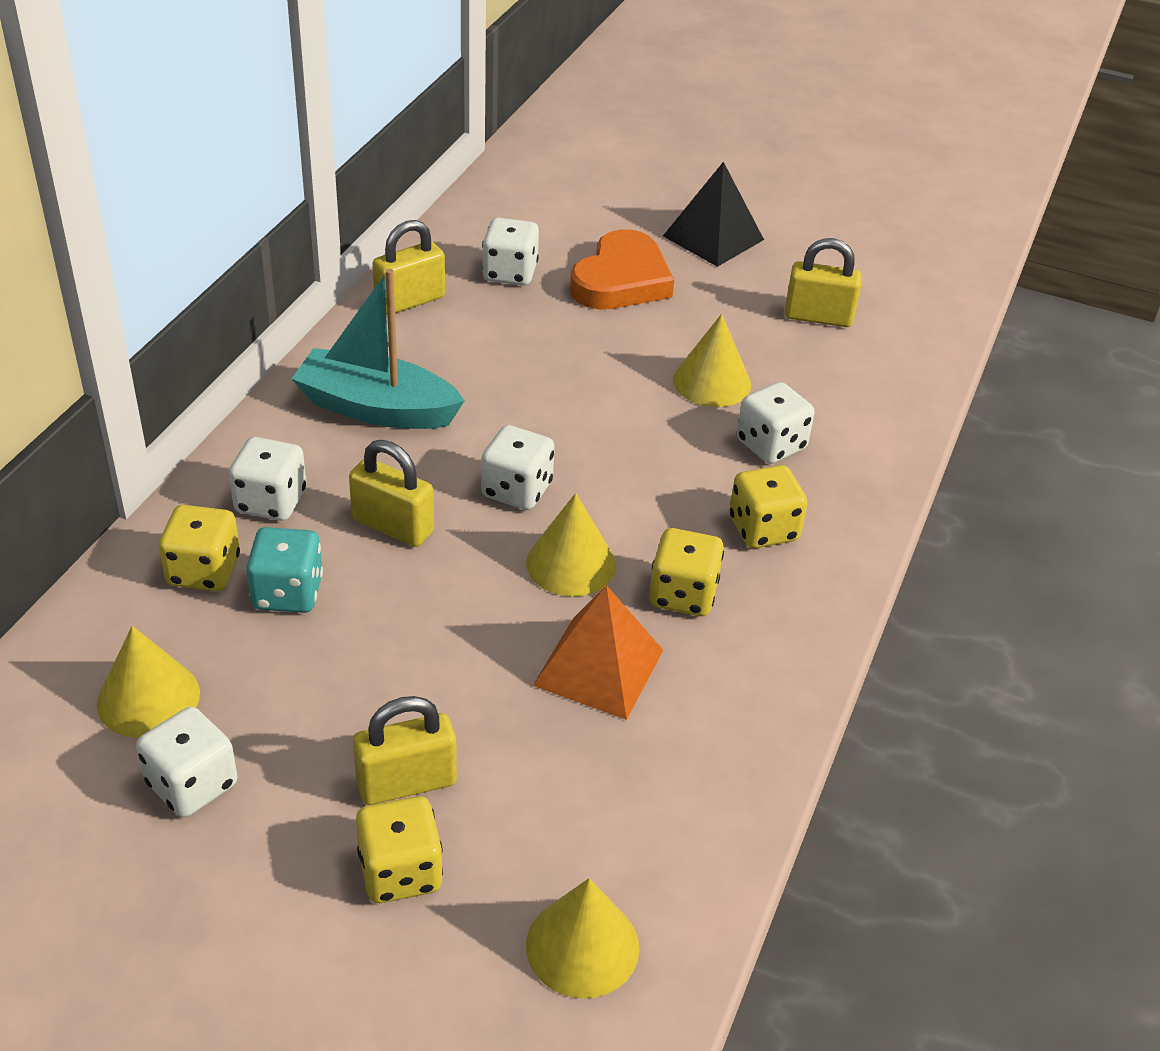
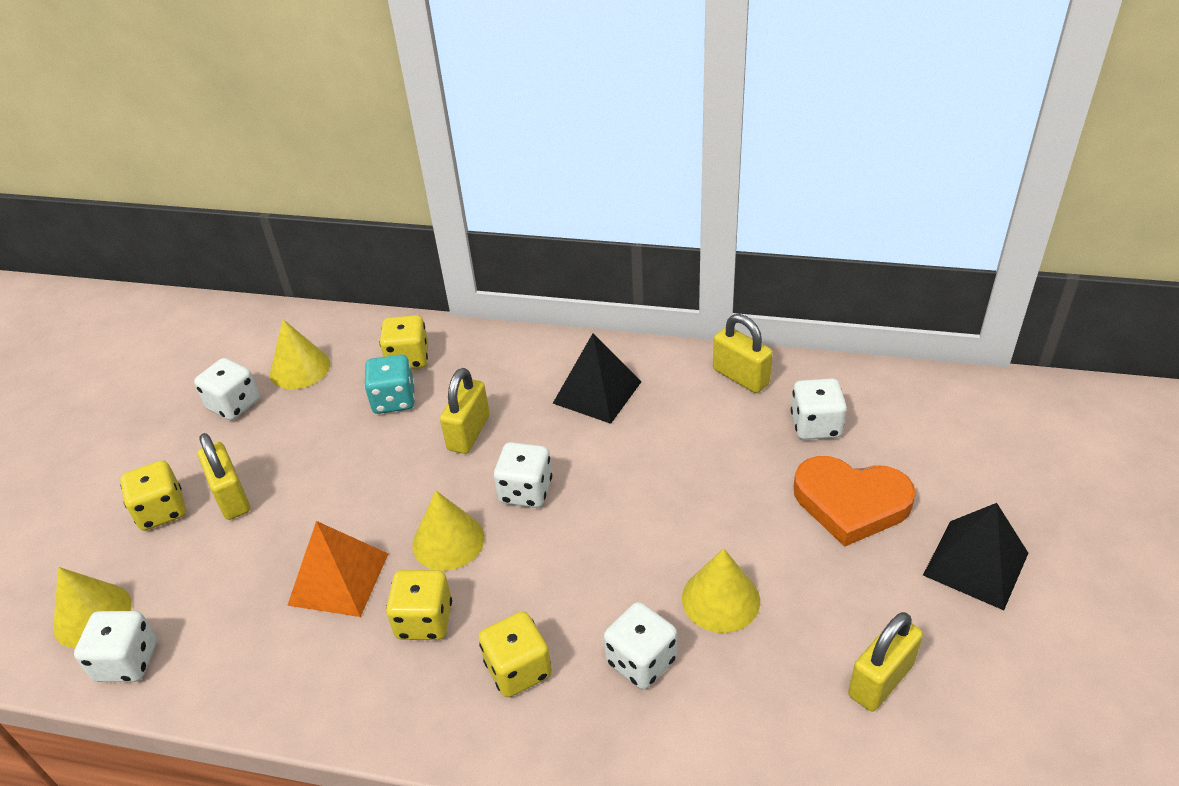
camera: 85 degrees right, 0 degrees up
white dice [229,437,306,521] -> white dice moved to [74,611,157,682]
turquoise boat [291,268,465,429] -> black pyramid [553,333,641,424]
yellow padlock [784,238,862,327] -> yellow padlock turned 45 degrees clockwise [848,612,923,712]

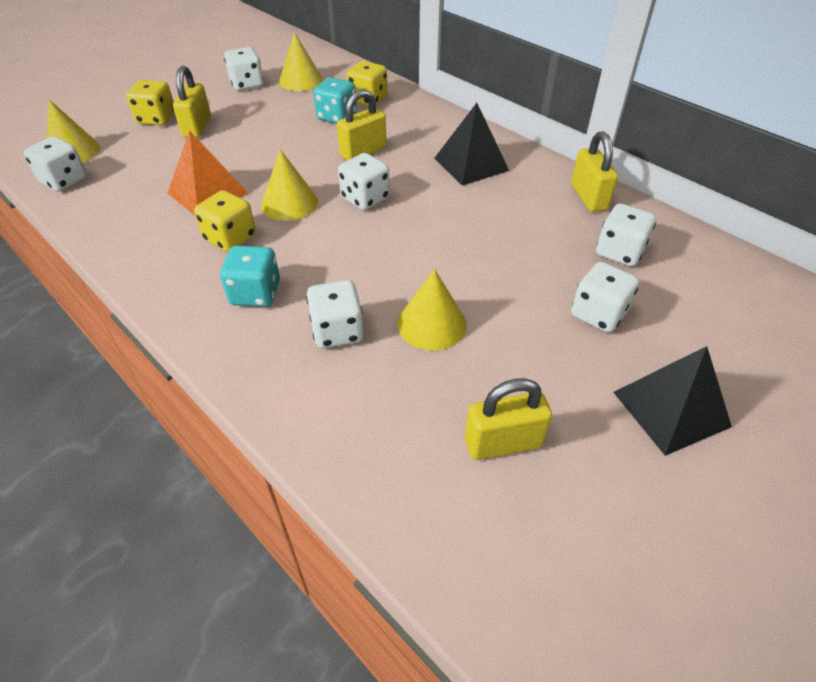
camera: 30 degrees right, 5 degrees up
yellow dice [479,611,552,697] -> turquoise dice [220,246,280,307]
orange heart [794,456,916,547] -> white dice [571,262,639,332]

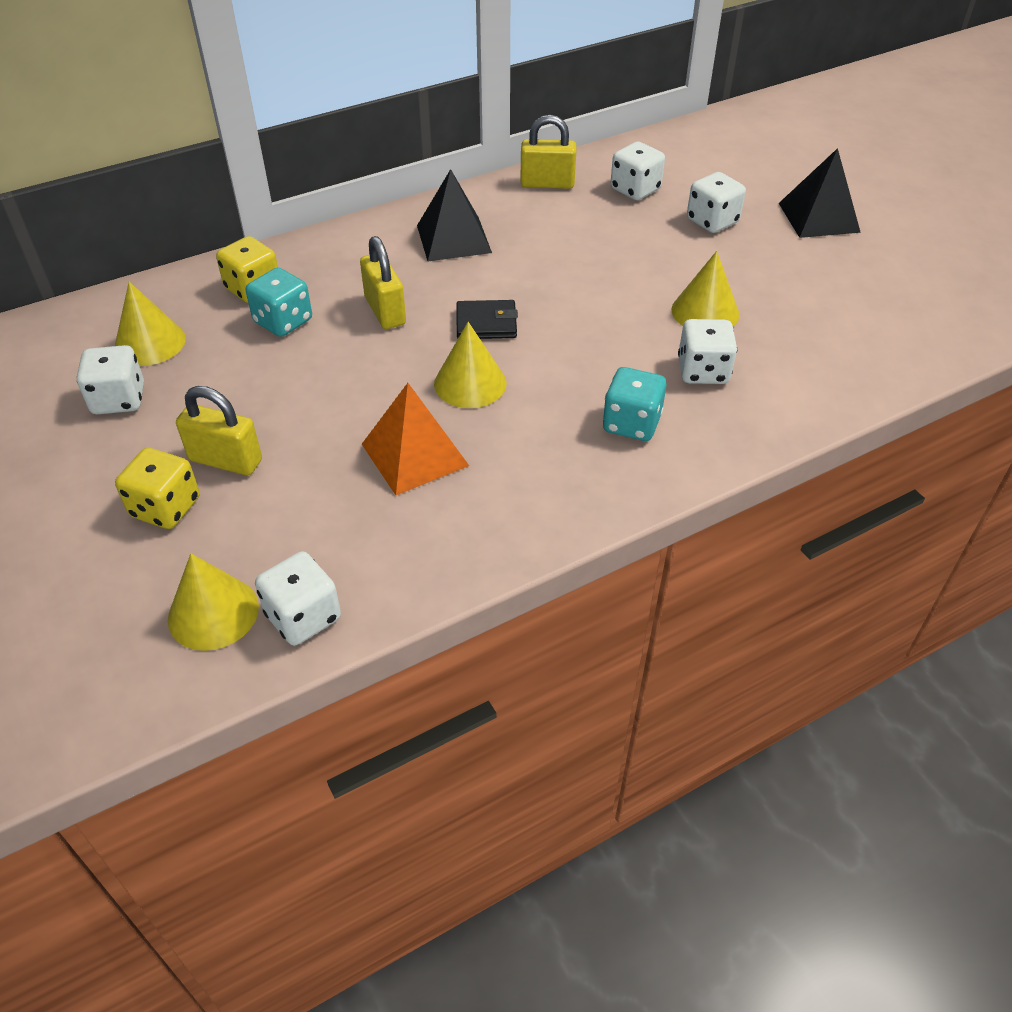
camera: 75 degrees left, 0 degrees up
yellow dice [194,190,256,252] -> none
white dice [338,153,390,210] -> black wallet [457,300,518,339]
yellow padlock [465,378,552,460] -> none

